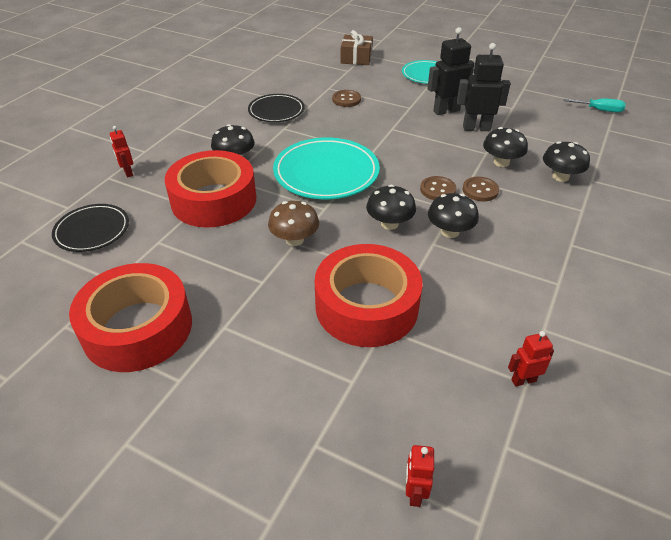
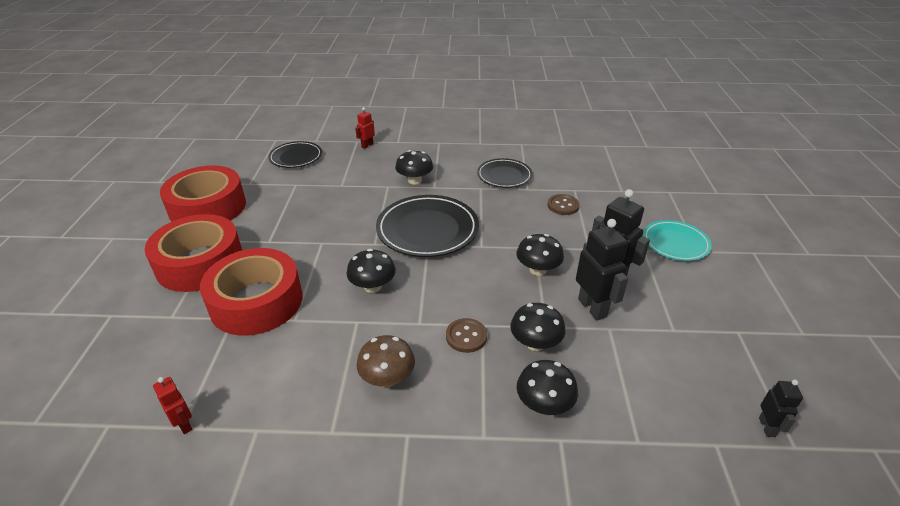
camera: 65 degrees right, 5 degrees down
red tape [165,150,256,227] -> red tape moved to [145,214,242,292]
brown mushroom [268,201,319,246] -> brown mushroom moved to [356,335,415,387]
turquoise plate [273,138,380,199] -> black plate [376,195,479,257]
brown gift [341,30,373,65] -> none
red robot [406,445,434,507] -> none
brown button [420,176,457,200] -> none
black mushroom [428,193,479,238] -> black mushroom moved to [516,234,564,276]
turquoise screwdriver [564,98,626,112] -> black robot [759,380,803,437]

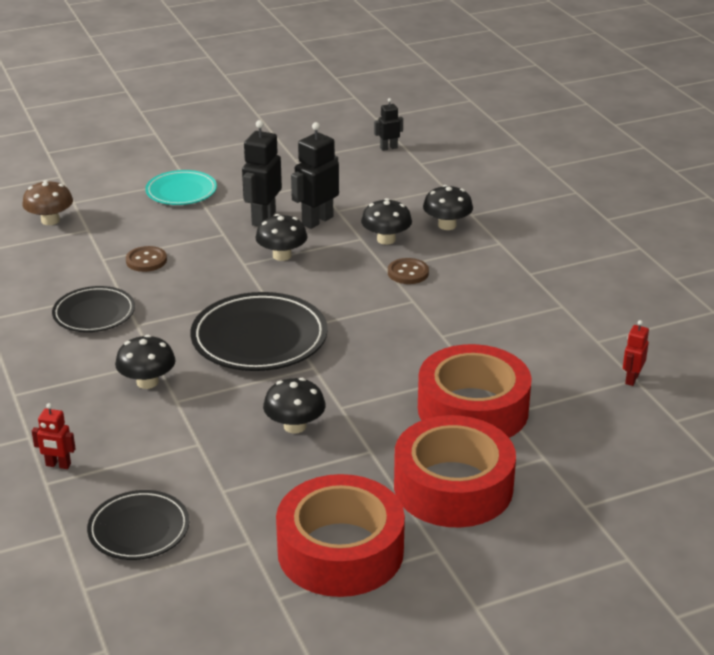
camera: 115 degrees left, 5 degrees down
black mushroom [346,249,396,293] -> black mushroom moved to [263,378,326,434]
brown mushroom [356,335,415,387] -> brown mushroom moved to [22,180,73,225]

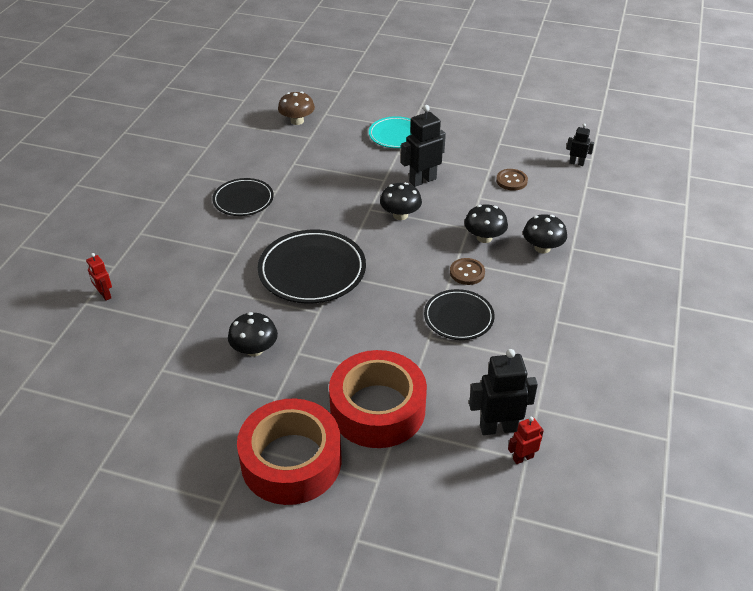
camera: 40 degrees right, 10 degrees up
black plate [87,490,189,560] -> black plate moved to [424,289,495,340]
black mushroom [115,335,176,389] -> none
brown button [126,246,167,272] -> brown button moved to [496,169,528,191]
red tape [276,474,405,597] -> none
black robot [291,122,339,229] -> black robot moved to [469,349,538,435]

